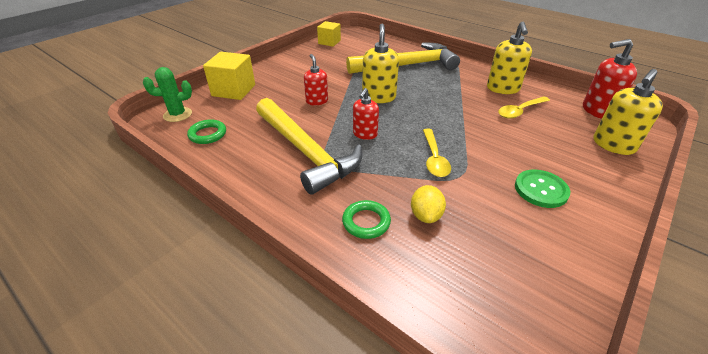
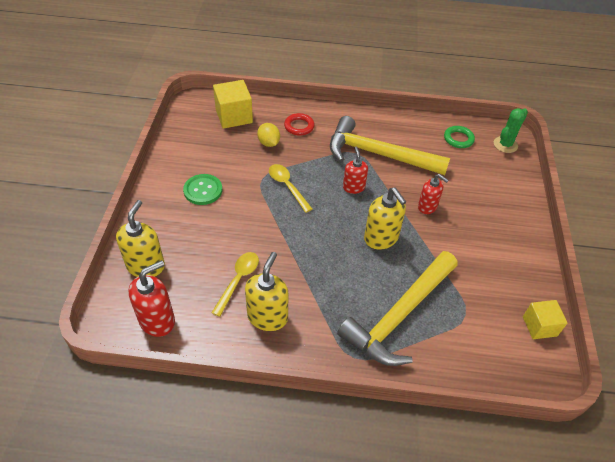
camera: 145 degrees right, 10 degrees up
yellow cube [203,52,255,100] -> yellow cube moved to [213,80,253,129]
green ring [342,200,391,239] -> red ring [284,113,315,136]
yellow soap dispenser [487,22,532,94] -> yellow soap dispenser turned 45 degrees clockwise [245,252,289,331]

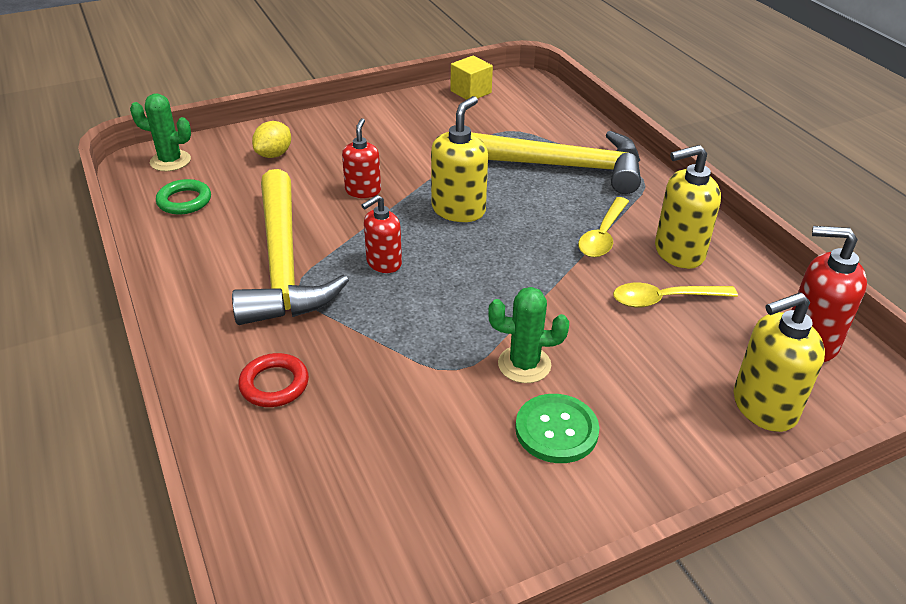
camera: 120 degrees left, 10 degrees down
yellow cube [213,80,253,129] -> none
yellow lemon [257,123,280,147] -> yellow lemon moved to [252,121,291,158]
yellow spoon [269,164,312,213] -> yellow spoon moved to [578,197,629,257]
none -> green cactus [488,287,569,383]

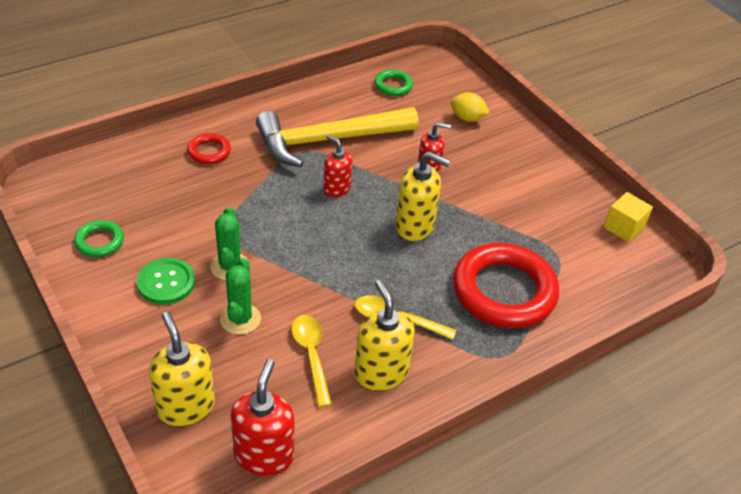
camera: 80 degrees right, 5 degrees up
green cactus [130,93,191,171] -> green cactus moved to [220,258,261,335]
yellow hammer [471,131,641,194] -> red ring [453,243,559,328]
none -> green ring [74,220,124,257]

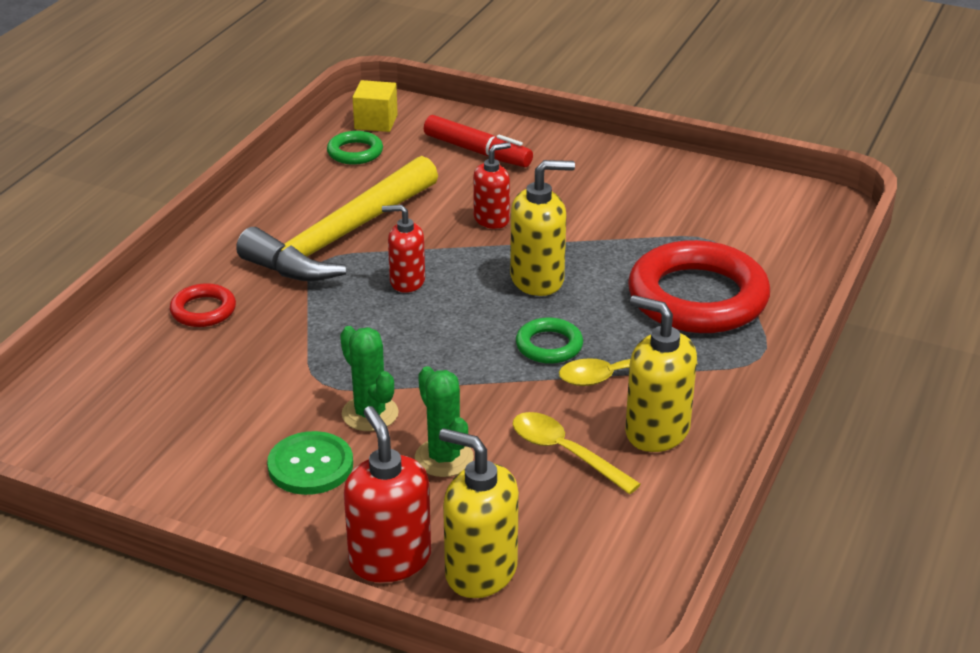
camera: 30 degrees left, 10 degrees down
green ring [74,220,124,257] -> green ring moved to [516,318,583,364]
red soap dispenser [231,359,294,476] -> red soap dispenser moved to [344,406,431,583]
yellow lemon [450,92,490,122] -> red marker [424,115,533,167]
yellow cube [604,192,653,243] -> yellow cube moved to [353,80,398,132]

